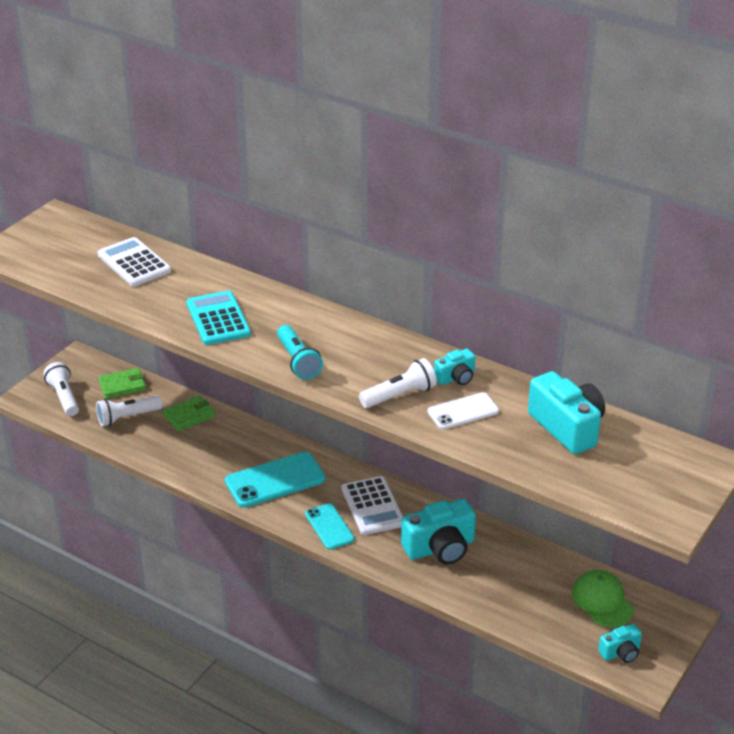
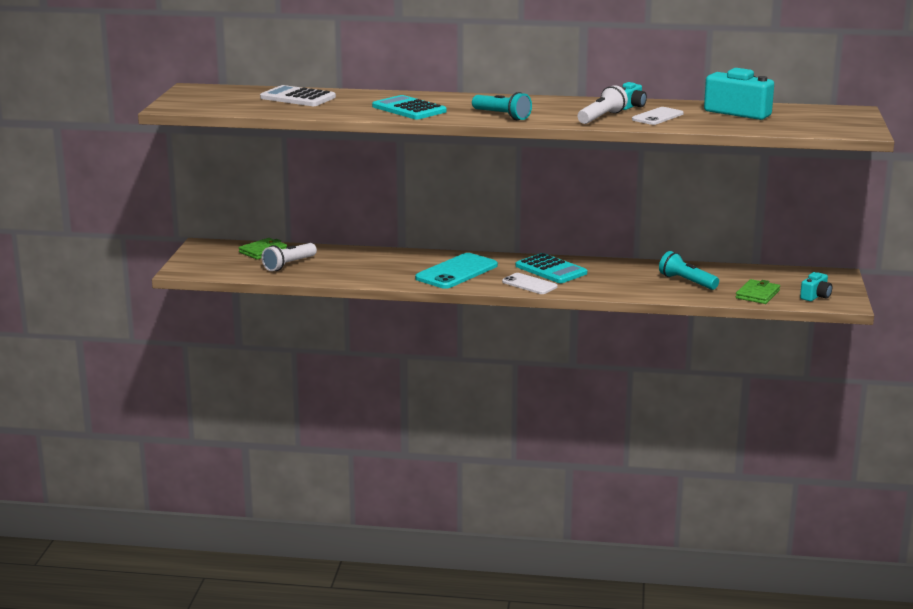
camera: 25 degrees left, 15 degrees down
white flashlight [43,362,79,416] -> none
green wallet [163,396,215,431] -> green wallet moved to [736,279,780,304]
turquoise phone [305,503,355,550] -> white phone [502,273,558,294]
white calculator [341,476,403,535] -> turquoise calculator [516,253,587,283]
turquoise camera [401,499,476,564] -> none
green cap [572,570,634,627] -> none
none -> turquoise flashlight [659,251,719,290]

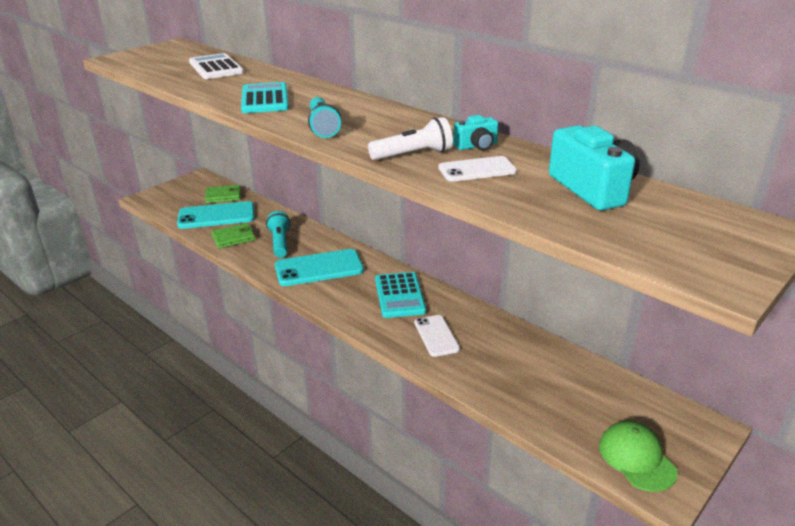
camera: 35 degrees right, 10 degrees up
white flashlight [262,243,317,271] -> turquoise phone [177,201,255,229]
white phone [502,273,558,294] -> white phone moved to [414,315,460,357]
turquoise flashlight [659,251,719,290] -> turquoise flashlight moved to [266,211,291,258]
green wallet [736,279,780,304] -> green wallet moved to [211,223,255,248]
turquoise camera [800,272,832,301] -> green cap [599,421,678,492]

